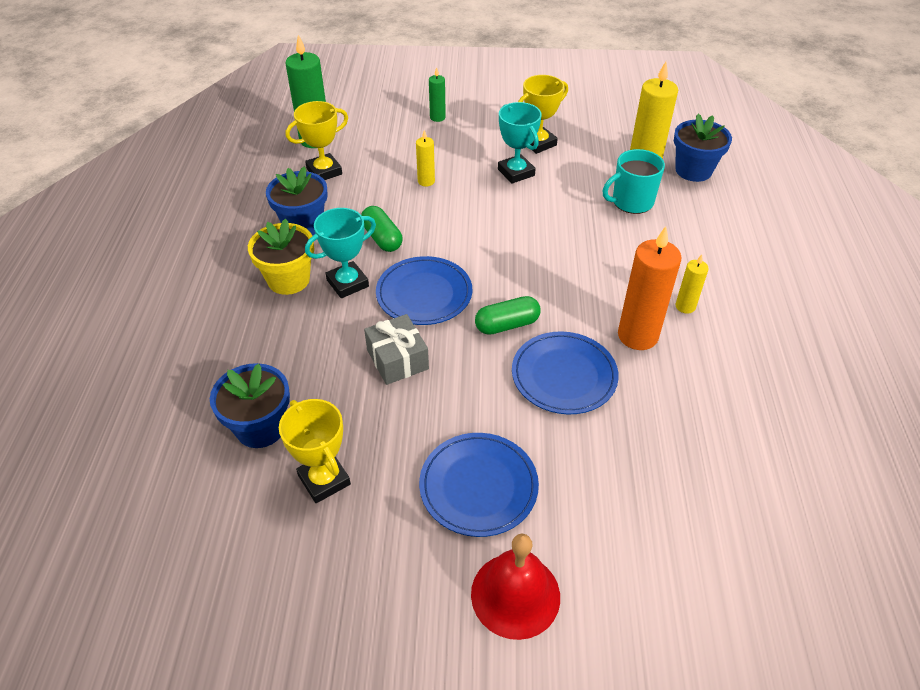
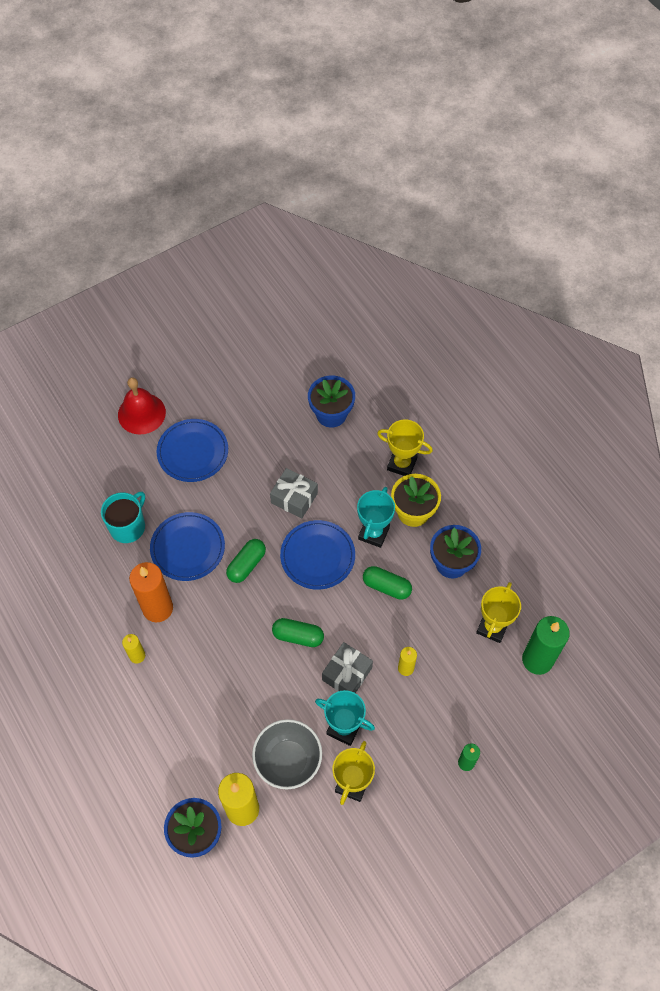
camera: 145 degrees right, 15 degrees up
yellow trophy [279,399,351,503] -> yellow trophy moved to [377,420,433,476]
turquoise mug [603,149,665,214] -> turquoise mug moved to [101,492,145,543]
none -> grey bowl [252,719,322,789]
none -> green capsule [272,618,324,647]
none -> grey gift [322,642,373,693]

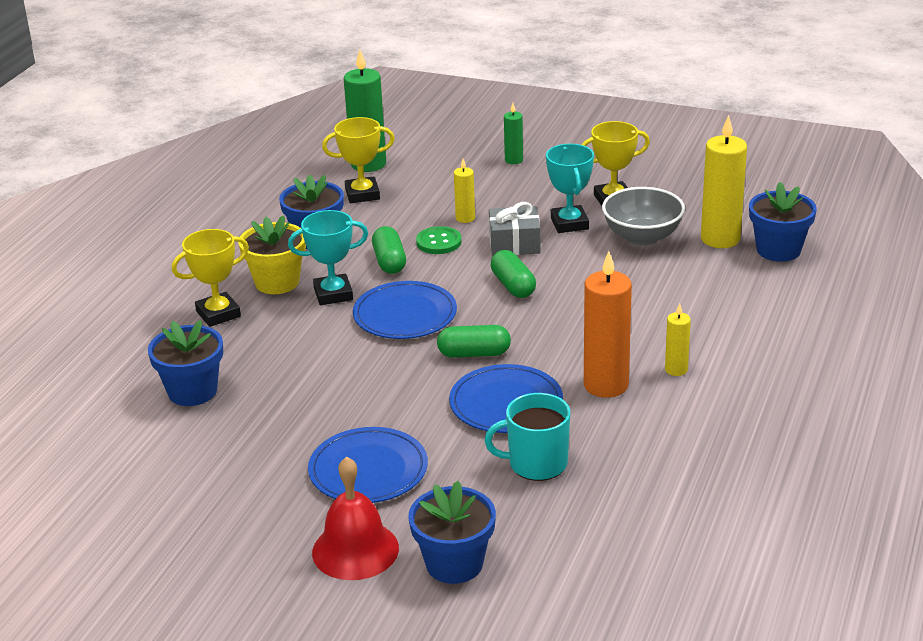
camera: 125 degrees left, 30 degrees down
grey gift [270,468,318,519] -> none
yellow trophy [377,420,433,476] -> yellow trophy turned 75 degrees clockwise [172,229,249,327]
none -> blue flower pot [408,481,496,584]
none -> green button [416,226,461,254]

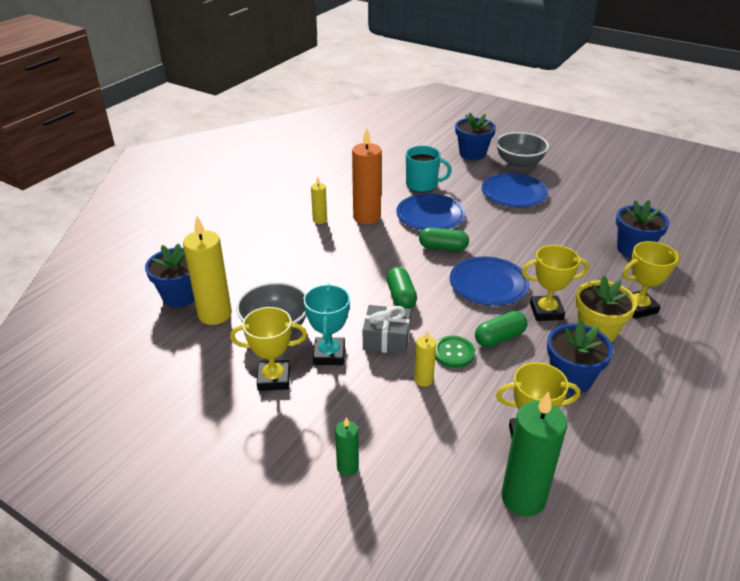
camera: 170 degrees left, 5 degrees up
turquoise trophy [288,210,368,305] -> yellow trophy [522,245,589,321]
red bell [312,457,399,580] -> grey bowl [496,132,549,169]
green capsule [372,226,406,274] -> green capsule turned 60 degrees clockwise [475,311,527,347]

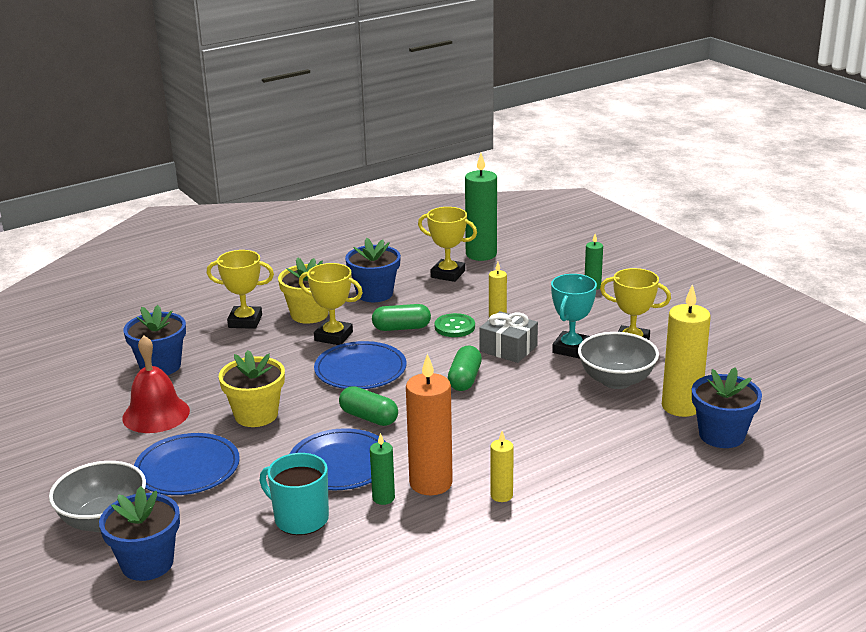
camera: 155 degrees left, 10 degrees down
none -> red bell [122,336,190,433]
none -> yellow flower pot [219,350,285,427]
none -> green candle [370,433,395,505]

